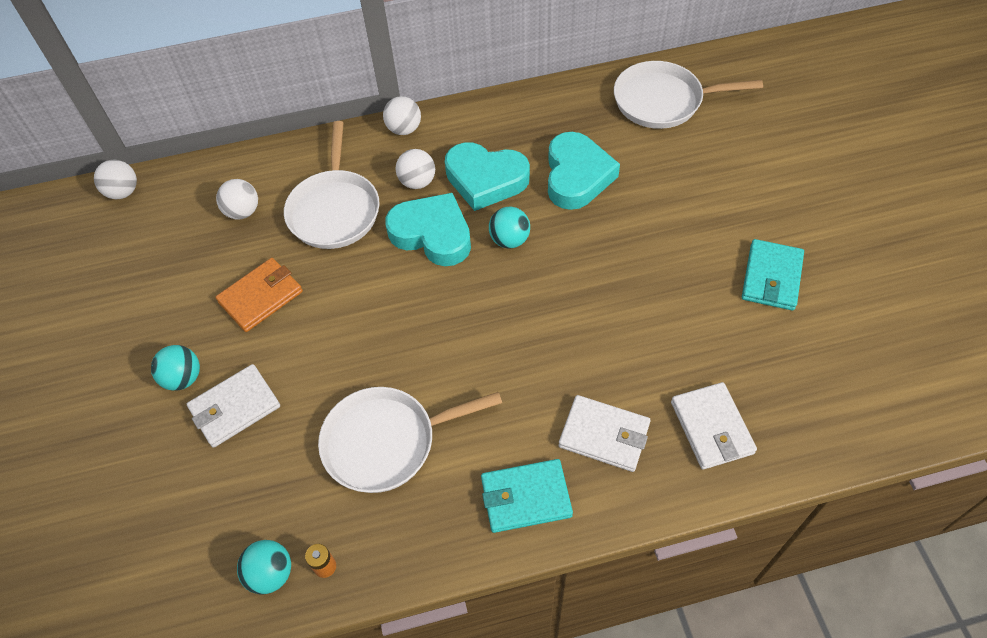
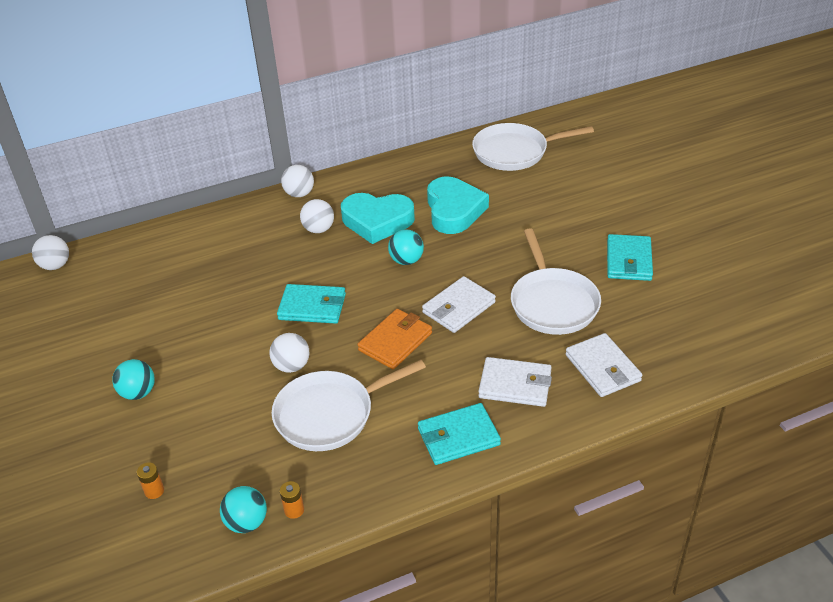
camera: 10 degrees left, 15 degrees down
white wallet [187,364,280,448] -> white wallet moved to [422,276,496,333]
white ball [216,179,258,219] -> white ball moved to [269,333,310,373]
orange wallet [216,258,303,332] -> orange wallet moved to [357,309,432,369]
white pan [284,121,380,249] -> white pan moved to [511,228,601,335]
turquoise heart [385,193,471,266] -> none
none -> orange battery [137,463,164,499]
none -> turquoise wallet [277,284,346,324]

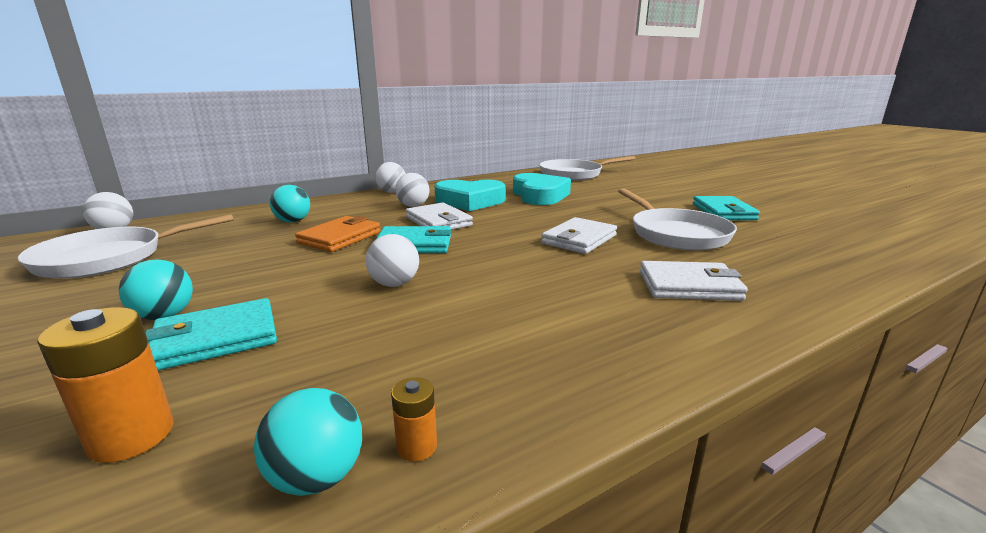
camera: 10 degrees left, 20 degrees down
orange battery [137,463,164,499] -> orange battery [37,307,174,463], size x1.87
white pan [272,360,426,451] -> white pan moved to [18,214,234,278]
orange wallet [357,309,432,369] -> orange wallet moved to [295,216,381,252]
turquoise ball [388,229,424,265] -> turquoise ball moved to [270,185,310,223]
turquoise wallet [418,403,501,465] -> turquoise wallet moved to [145,298,277,370]
white wallet [566,333,642,397] -> white wallet moved to [406,203,473,230]

